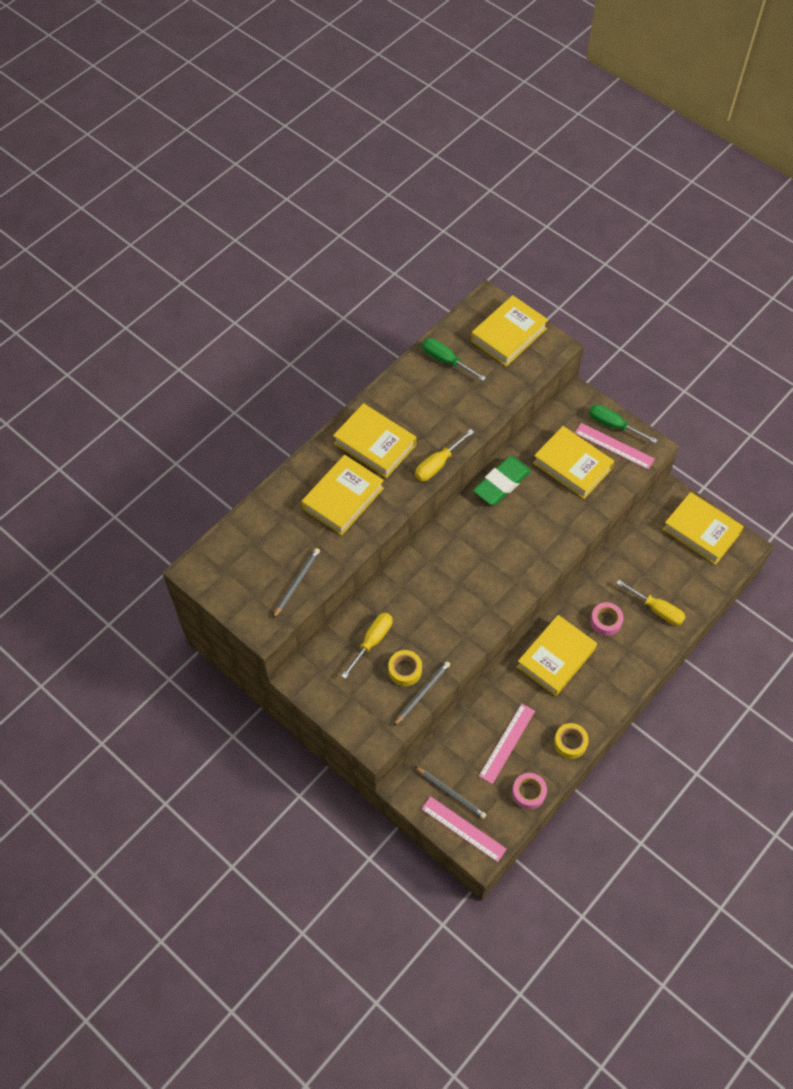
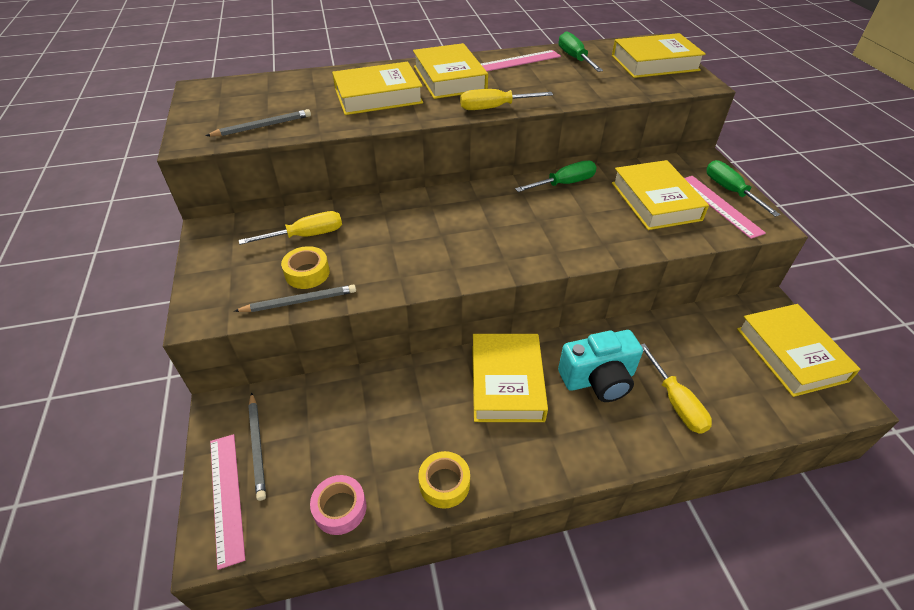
camera: 35 degrees right, 15 degrees down
green eraser [473,456,531,505] -> green screwdriver [515,161,597,192]
pink ruler [479,704,535,784] -> pink ruler moved to [481,50,561,71]
yellow book [517,615,597,696] -> yellow book turned 75 degrees counterclockwise [472,334,548,422]
pink tape [590,602,624,636] -> turquoise camera [558,330,643,402]

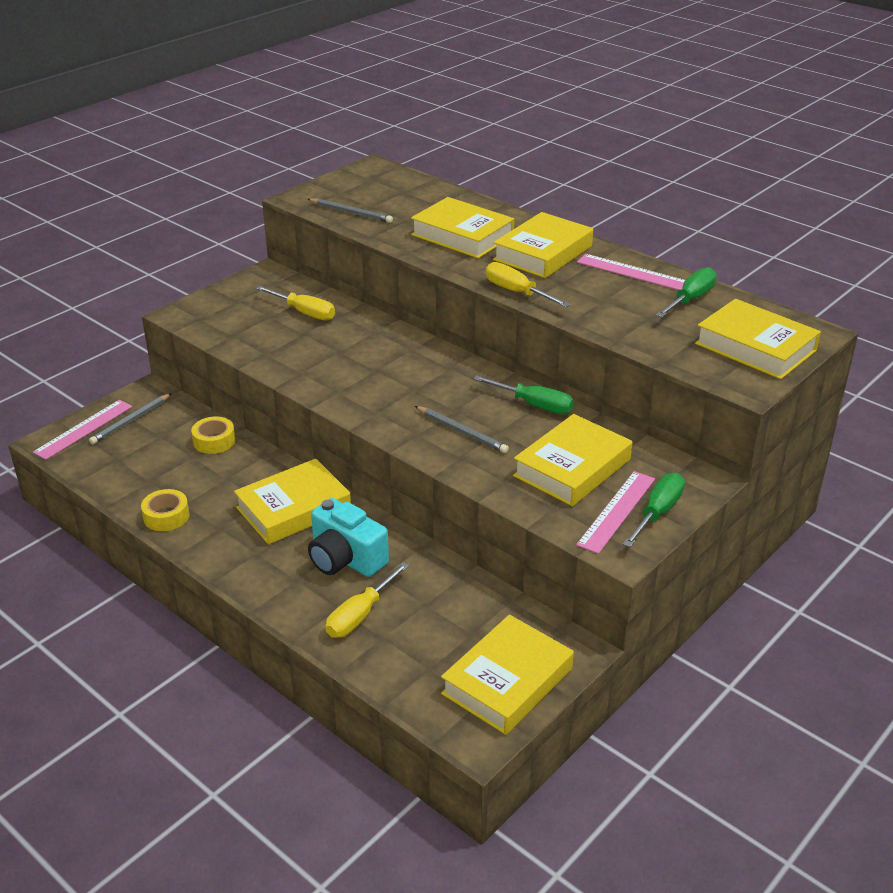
camera: 55 degrees right, 10 degrees down
grey pencil [235,285,356,312] -> grey pencil moved to [415,406,509,453]
yellow tape [281,246,330,289] -> yellow tape moved to [191,417,235,454]
pink tape [310,475,366,535] -> none

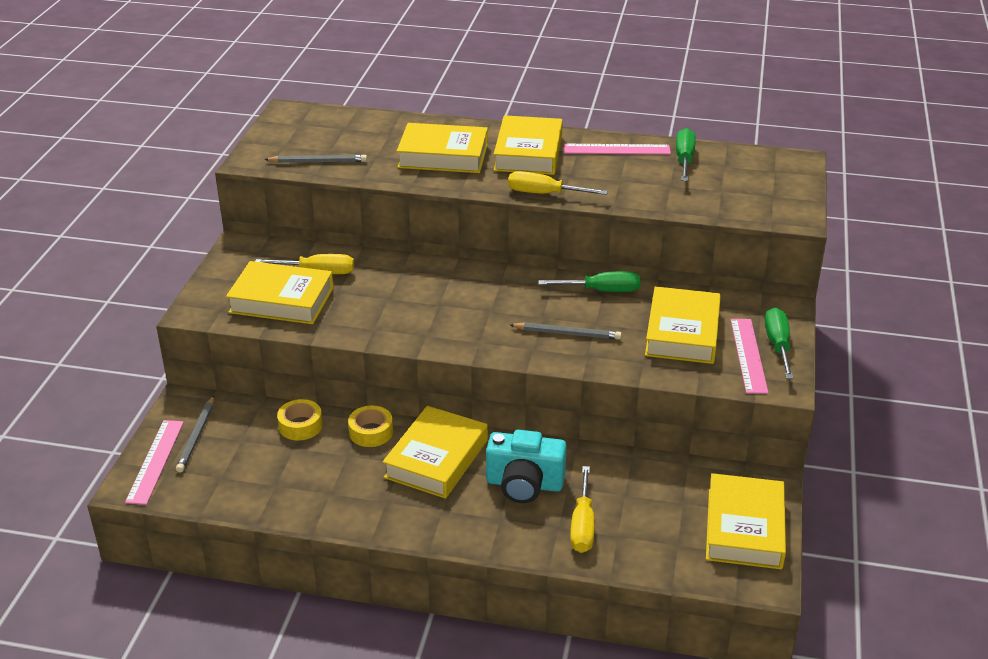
camera: 30 degrees left, 0 degrees up
yellow tape [141,489,189,531] -> yellow tape moved to [348,406,393,447]
yellow book [695,299,821,379] -> yellow book moved to [226,261,334,324]

